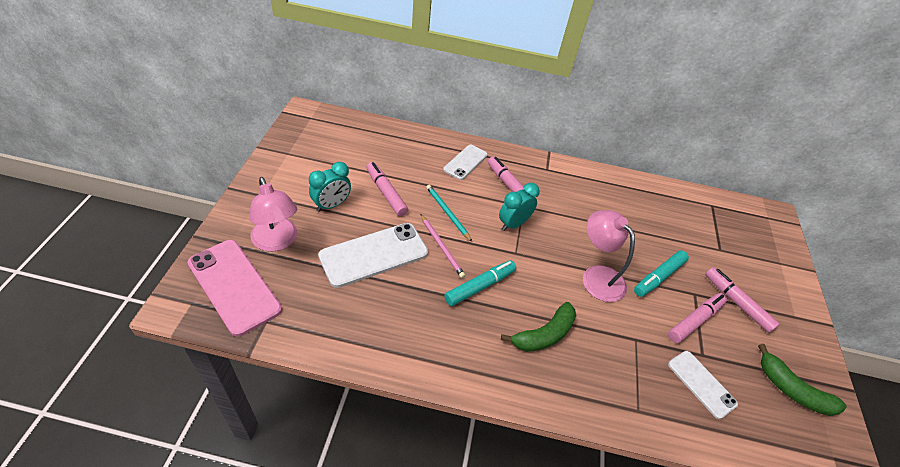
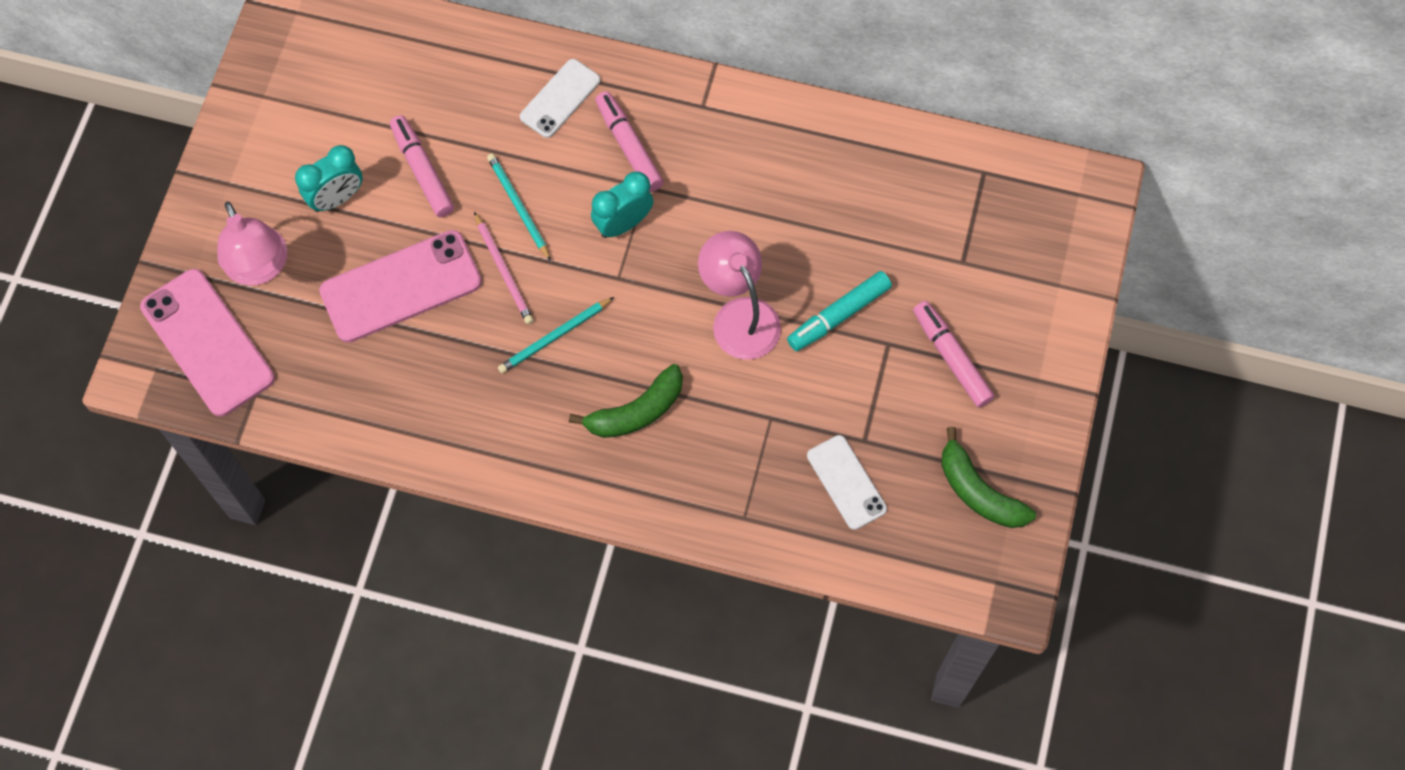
camera: 10 degrees right, 20 degrees up
white phone [318,223,428,288] -> pink phone [319,230,482,343]
turquoise marker [444,260,516,306] -> turquoise pencil [498,297,614,373]
pink marker [668,293,727,343] -> none

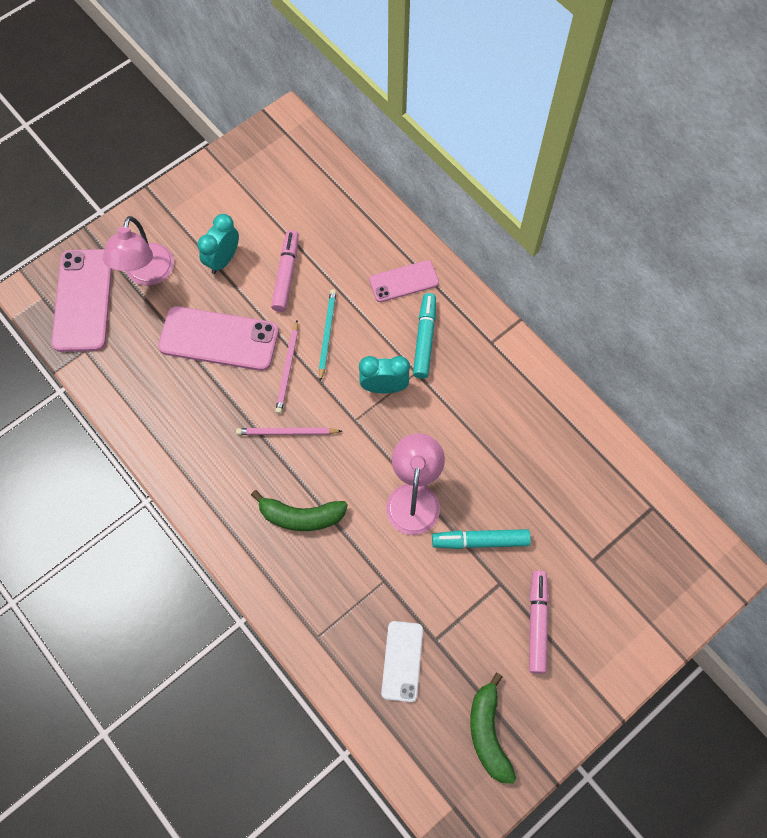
camera: 35 degrees right, 0 degrees up
turquoise clock [295,145,363,212] -> turquoise clock turned 120 degrees clockwise [197,214,239,274]
turquoise pencil [498,297,614,373] -> pink pencil [236,428,342,435]
white phone [520,59,600,138] -> pink phone [369,260,439,302]
pink marker [595,91,664,192] -> turquoise marker [413,293,436,378]

